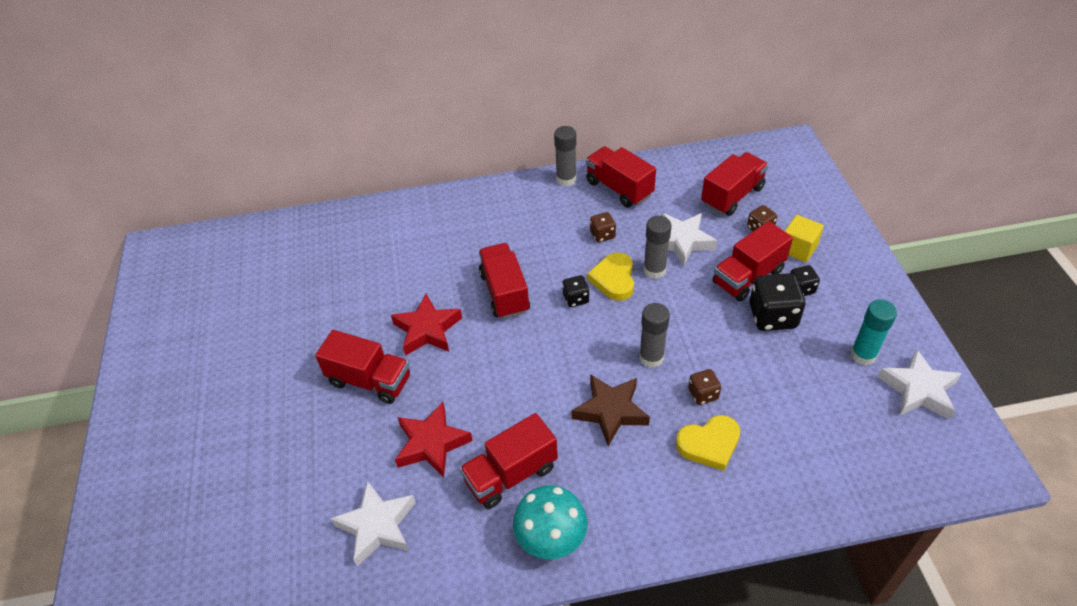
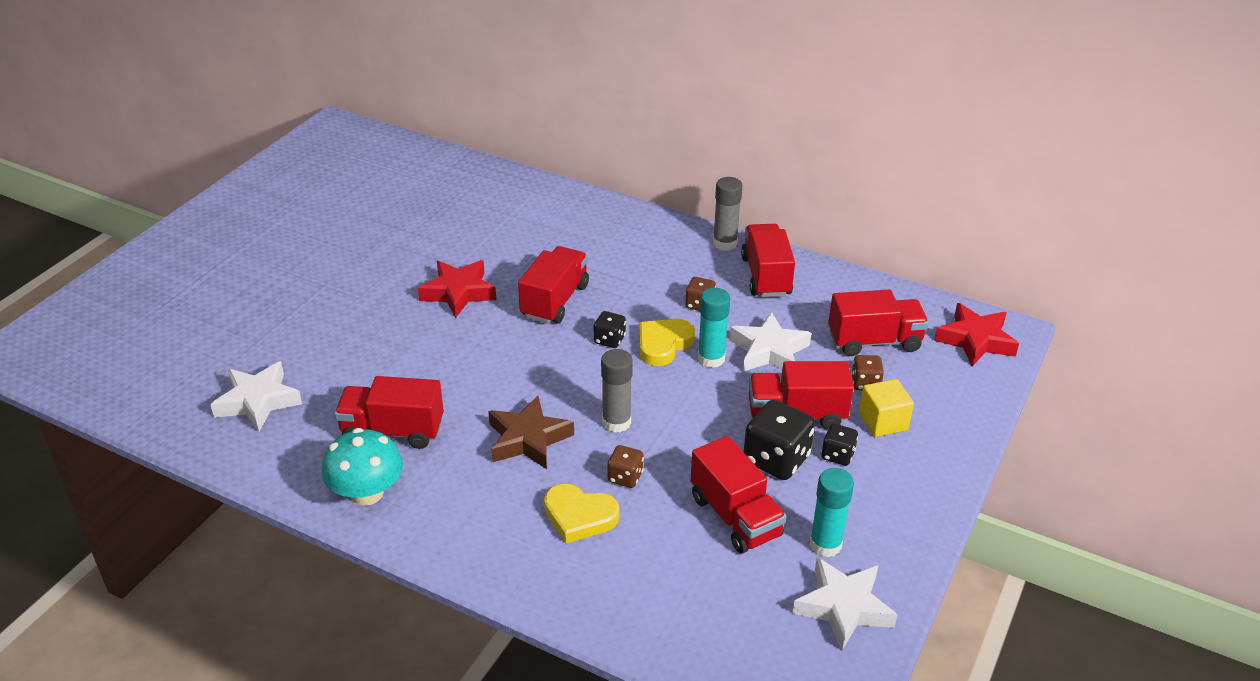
camera: 35 degrees right, 10 degrees down
red truck [315,330,410,404] -> red truck moved to [690,436,787,554]
red star [395,402,473,478] -> red star moved to [934,303,1019,366]
grey glue stick [643,216,672,279] -> turquoise glue stick [697,288,730,368]

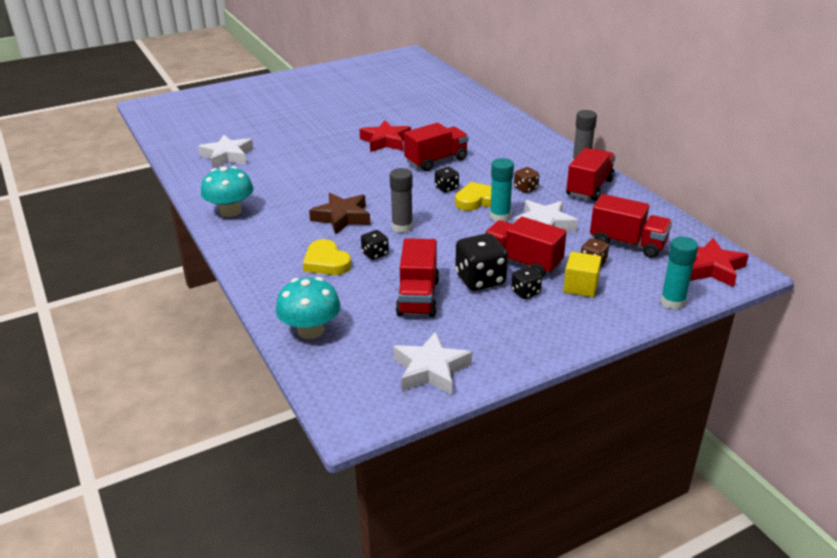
camera: 35 degrees right, 5 degrees down
red truck [334,376,444,449] -> none
brown dice [607,445,644,488] -> black dice [361,230,389,260]
turquoise glue stick [809,468,854,557] -> turquoise glue stick moved to [660,237,698,310]
none -> turquoise mushroom [276,277,341,339]

